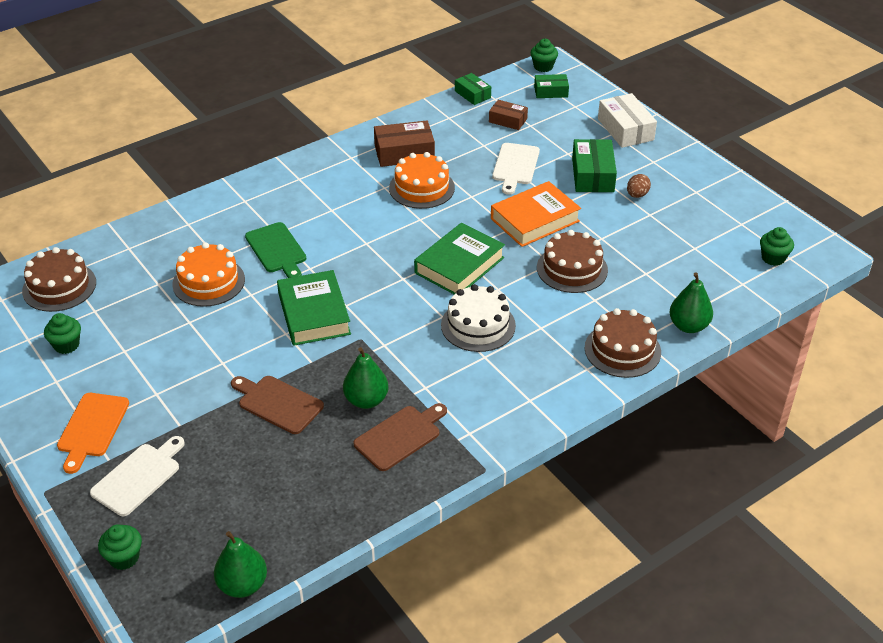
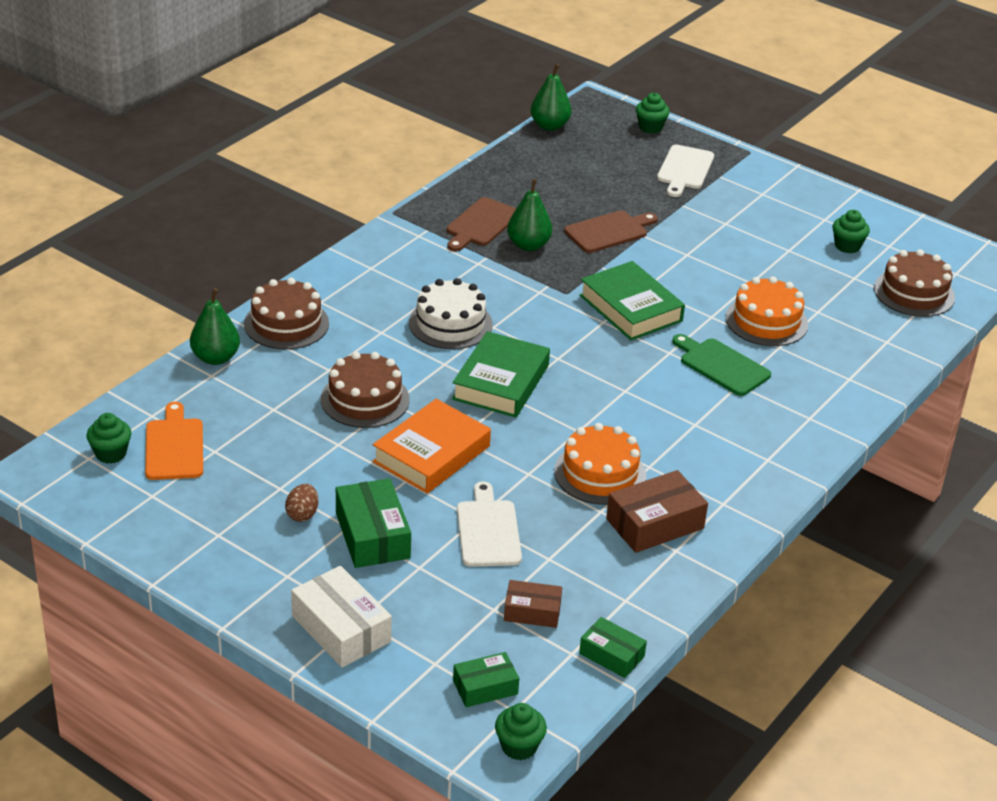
camera: 160 degrees right, 5 degrees down
orange cutting board [57,393,129,474] -> orange cutting board moved to [145,402,203,480]
brown cutting board [231,376,324,434] -> brown cutting board turned 45 degrees counterclockwise [564,210,658,253]

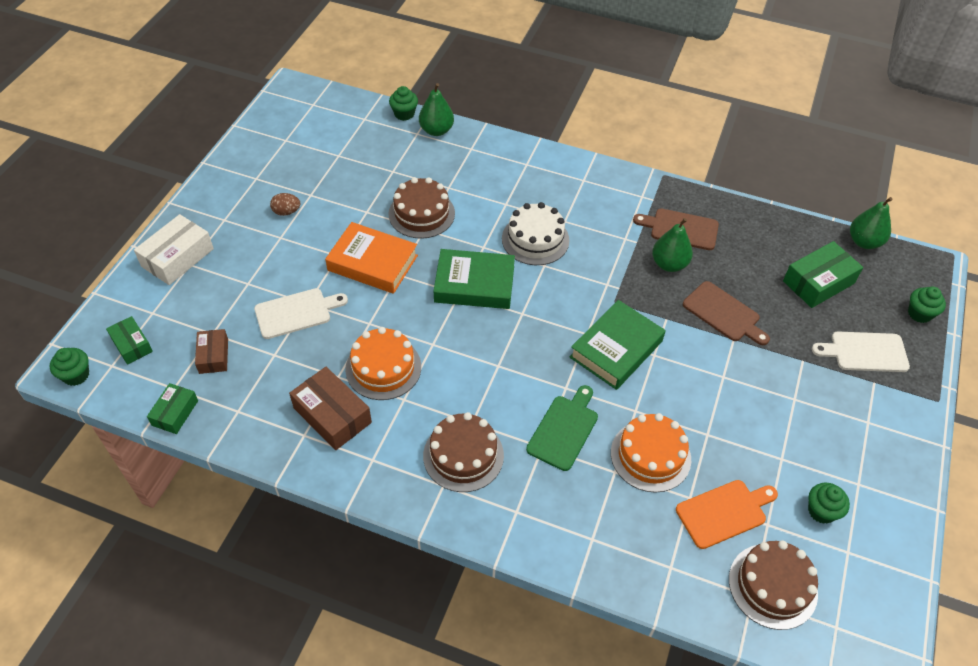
camera: 75 degrees right, 15 degrees up
green cupcake [86,413,132,464] -> green cupcake moved to [389,86,418,121]
orange cutting board [145,402,203,480] -> orange cutting board moved to [676,480,778,549]
brown cake [244,278,329,350] -> brown cake moved to [423,412,504,492]
green box [336,478,411,568] -> green box moved to [783,241,863,308]

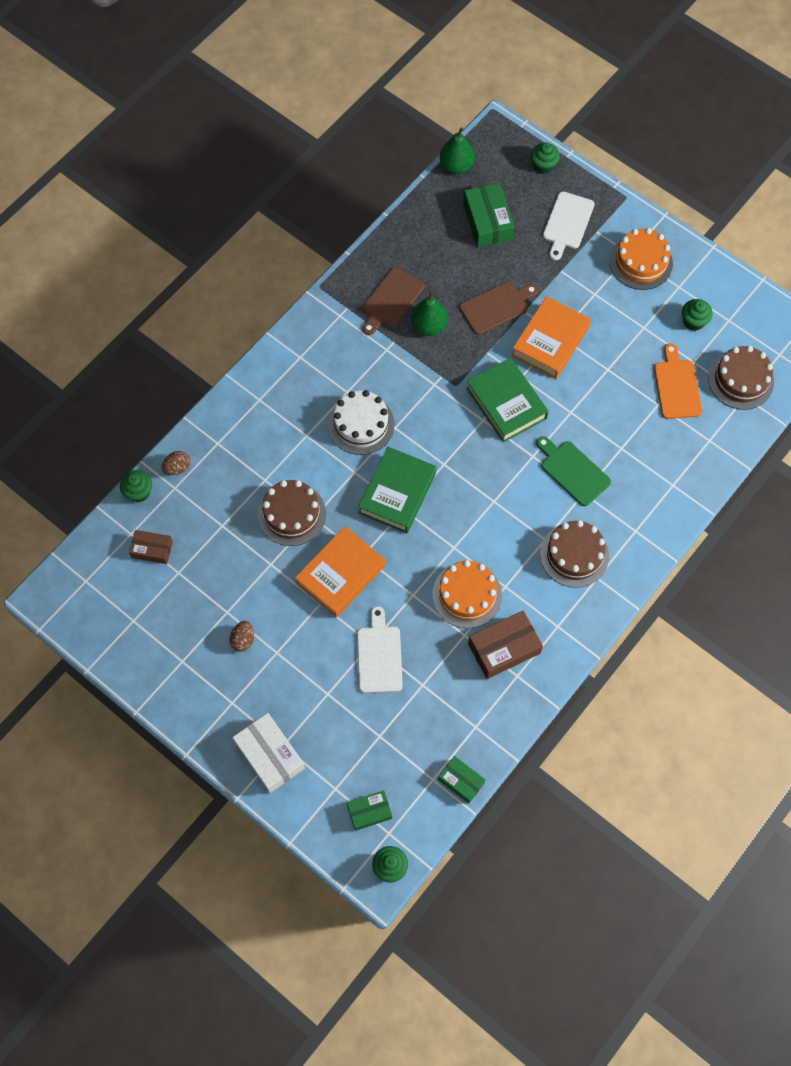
camera: 70 degrees left, 15 degrees up
brown box [195,329,228,374] -> brown box moved to [129,530,173,564]
green pear [419,83,454,136] -> brown egg [162,451,190,475]
orange cake [611,413,691,493] -> orange cake moved to [609,228,673,290]
none -> orange book [512,296,591,379]

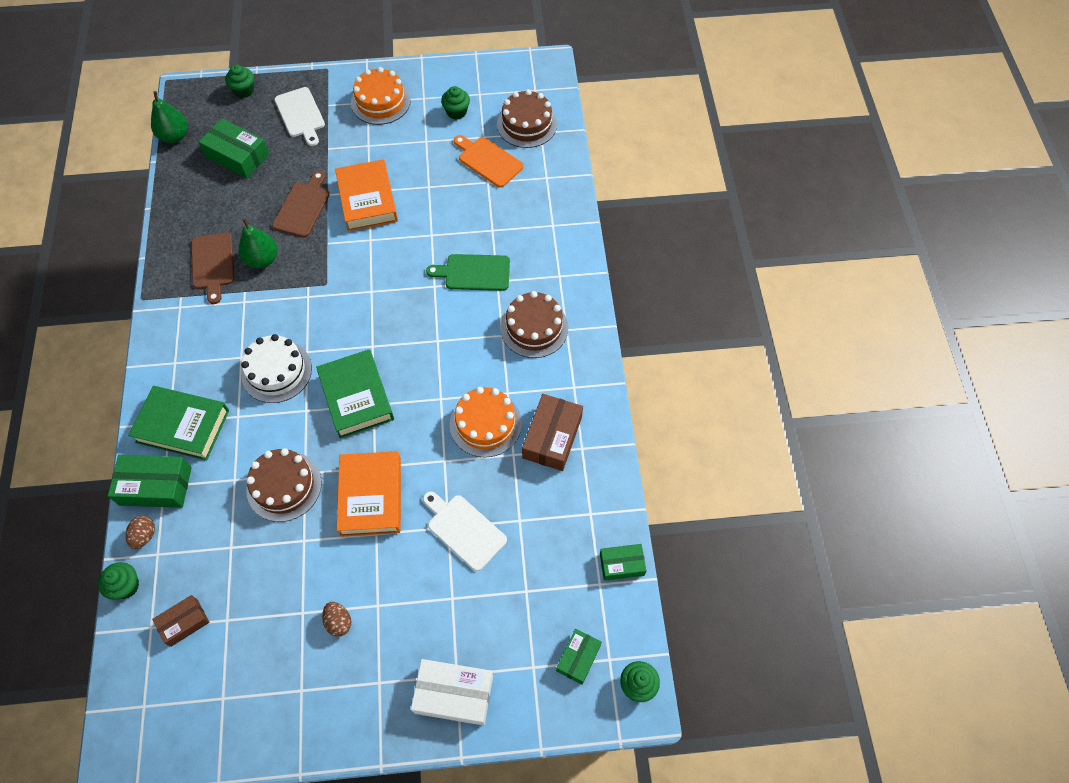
camera: 45 degrees left, 5 degrees down
green book [466,358,549,443] -> green book moved to [128,386,229,460]
none -> green box [108,455,192,508]

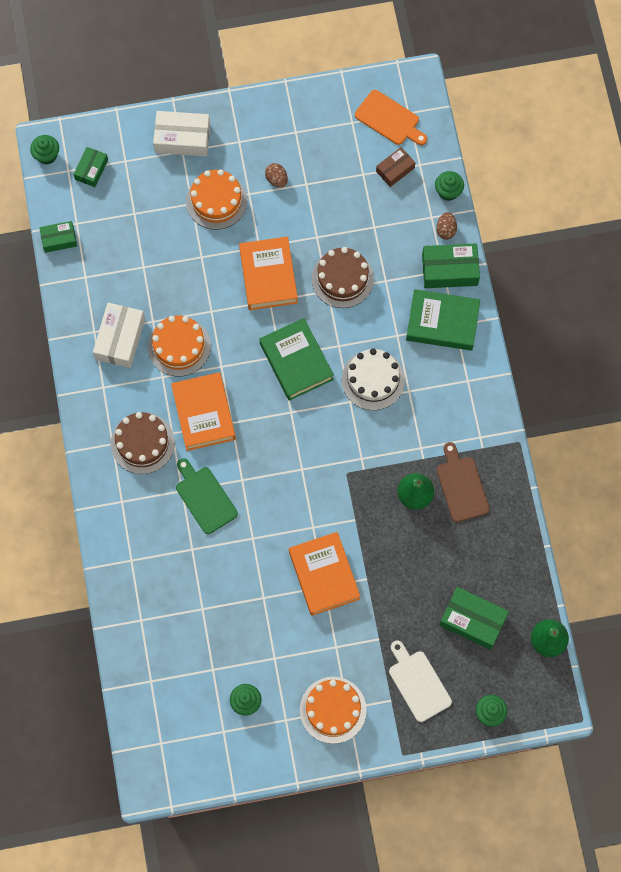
camera: 175 degrees right, 10 degrees up
brown cutting board [272,171,330,238] -> none
white cutting board [423,491,507,571] -> none
green cutting board [426,254,510,291] -> green cutting board turned 120 degrees counterclockwise [176,458,238,534]
orange cutting board [454,135,524,188] -> orange cutting board moved to [355,90,427,145]
brown cake [497,89,557,148] -> none
brown box [522,394,583,471] -> white box [93,303,145,368]
none -> orange book [171,372,236,451]
none -> orange cake [186,169,248,230]

